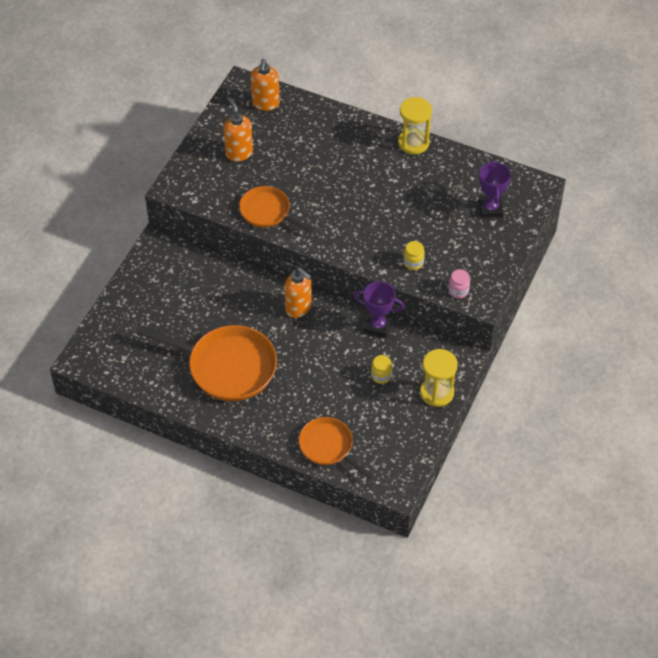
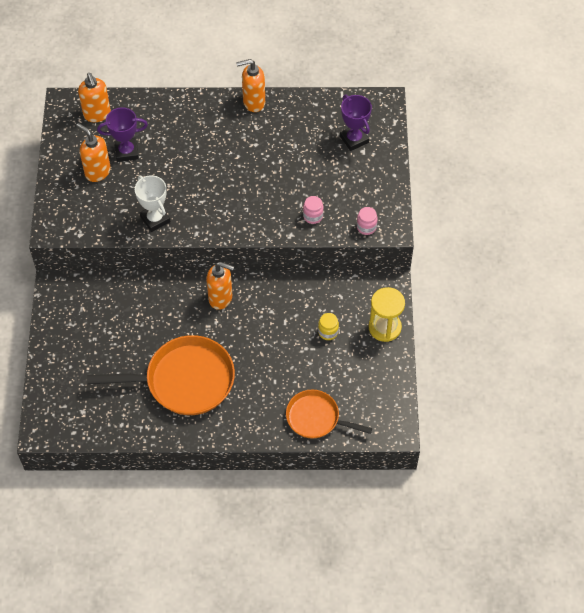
camera: 25 degrees left, 5 degrees up
orange pan [239,186,314,232] -> white trophy [135,175,170,232]
purple trophy [354,281,405,337] -> purple trophy moved to [97,107,148,162]
yellow hourglass [398,97,432,154] -> orange soap dispenser [236,59,265,112]
yellow jar [404,241,425,270] -> pink jar [303,196,323,224]

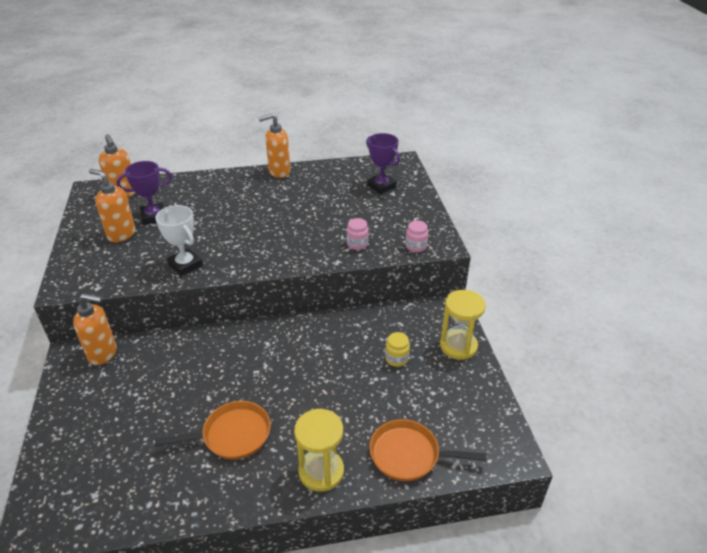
camera: 10 degrees left, 20 degrees down
orange pan [87,335,235,415] -> orange pan [155,401,271,460], size x0.60
orange soap dispenser [206,262,234,310] -> orange soap dispenser moved to [73,294,117,365]
none -> yellow hourglass [294,409,344,492]

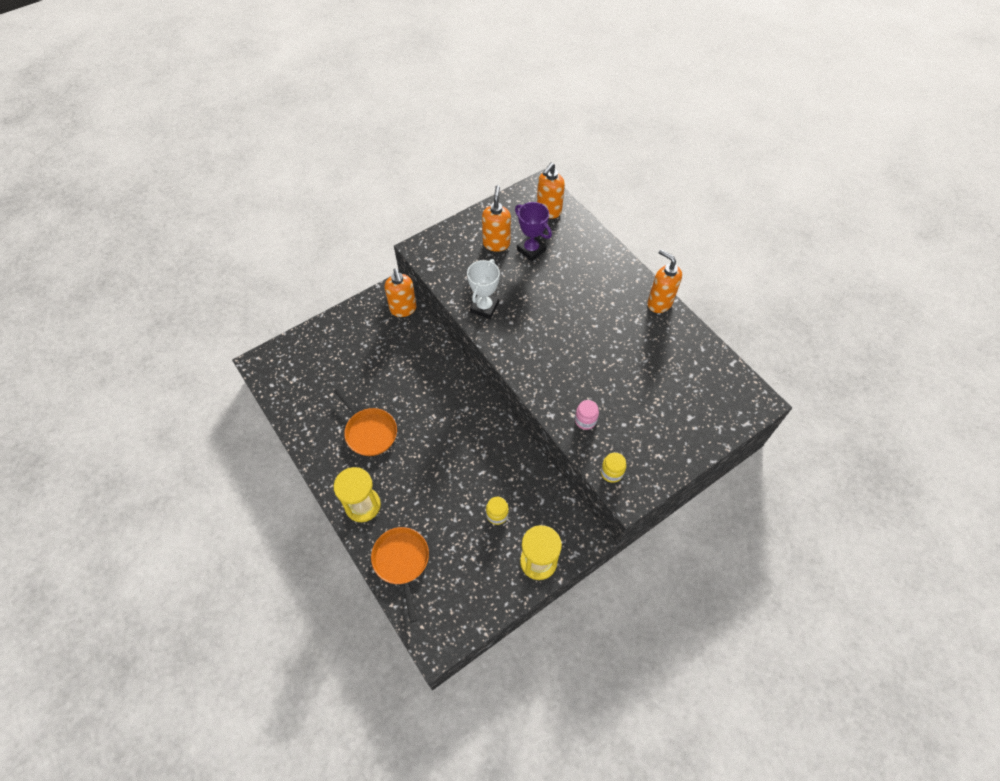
camera: 65 degrees right, 20 degrees up
purple trophy [366,133,400,194] -> none
pink jar [406,220,428,252] -> yellow jar [601,452,626,483]

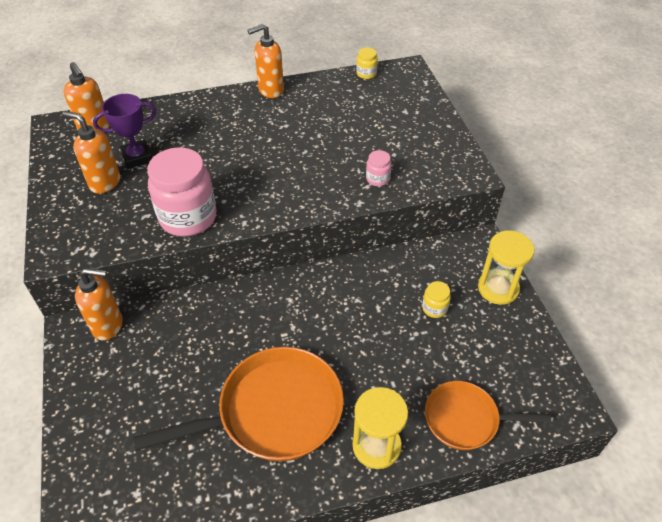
camera: 70 degrees left, 10 degrees down
orange pan [334,387,397,456] -> orange pan [133,347,344,461], size x1.67
white trophy [467,259,500,319] -> pink jar [147,147,217,236]
yellow jar [601,452,626,483] -> yellow jar moved to [356,48,378,79]

